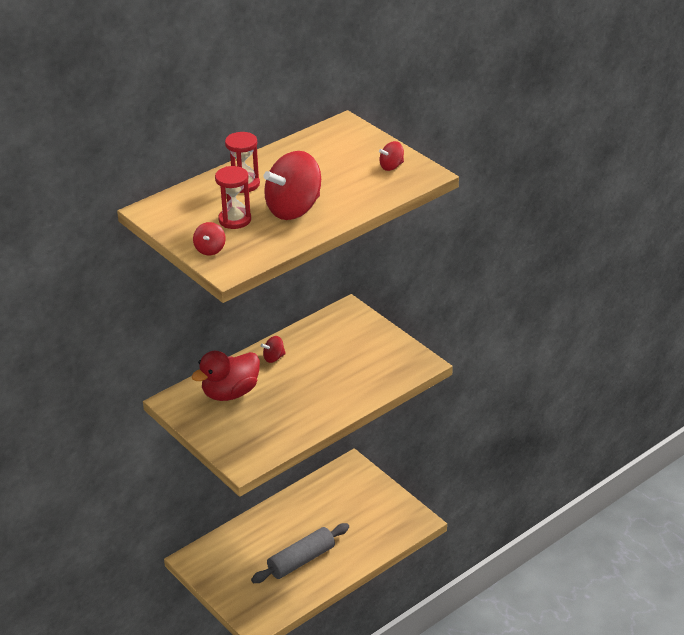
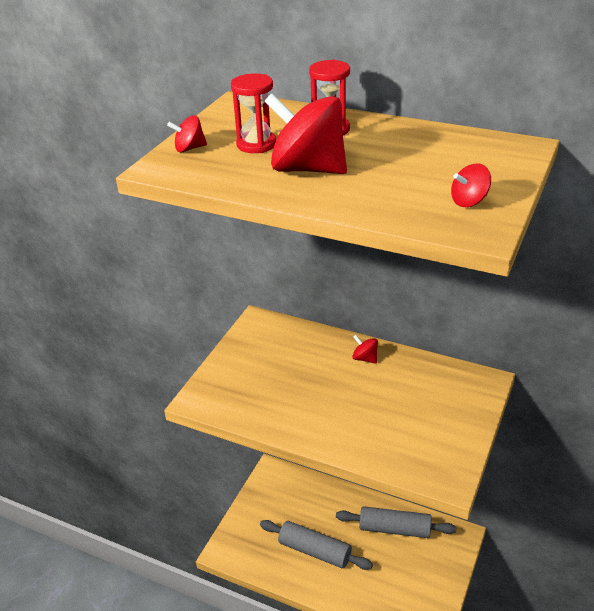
camera: 65 degrees right, 0 degrees up
red duck [191,351,260,401] -> none
red spinning top [379,141,404,171] -> red spinning top turned 60 degrees counterclockwise [451,163,491,207]
none -> grey rolling pin [336,506,456,538]

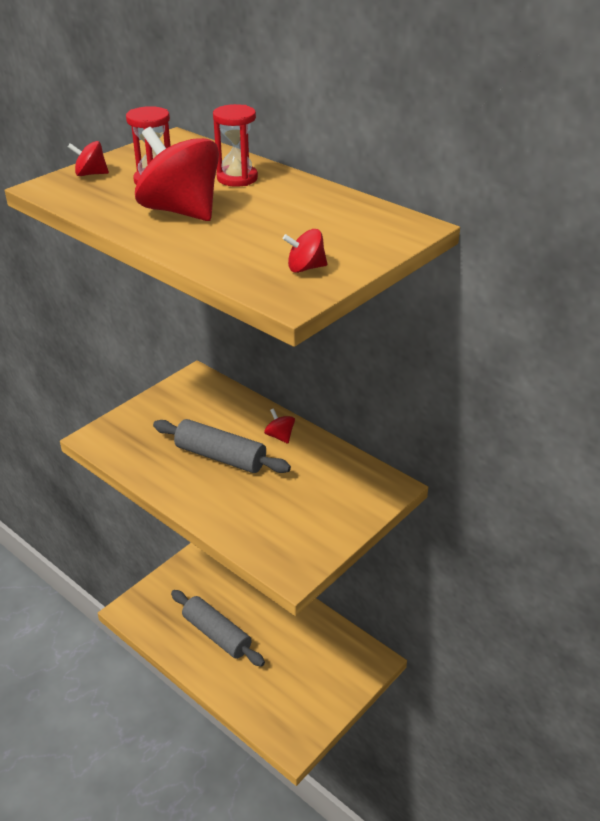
camera: 15 degrees right, 0 degrees up
grey rolling pin [336,506,456,538] -> grey rolling pin moved to [153,419,291,473]

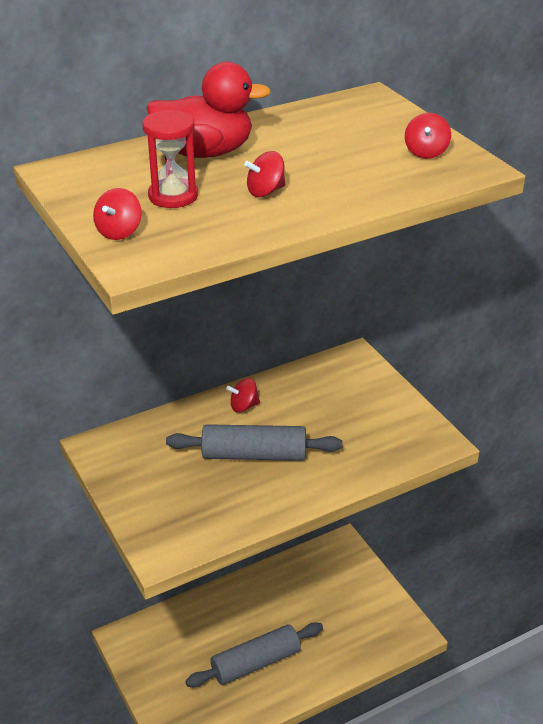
camera: 70 degrees left, 0 degrees up
red spinning top [135,127,219,221] -> red spinning top [244,151,286,197], size x0.45
grey rolling pin [153,419,291,473] -> grey rolling pin turned 45 degrees clockwise [166,424,342,461]
red hourglass [213,104,258,187] -> red duck [147,62,271,158]

